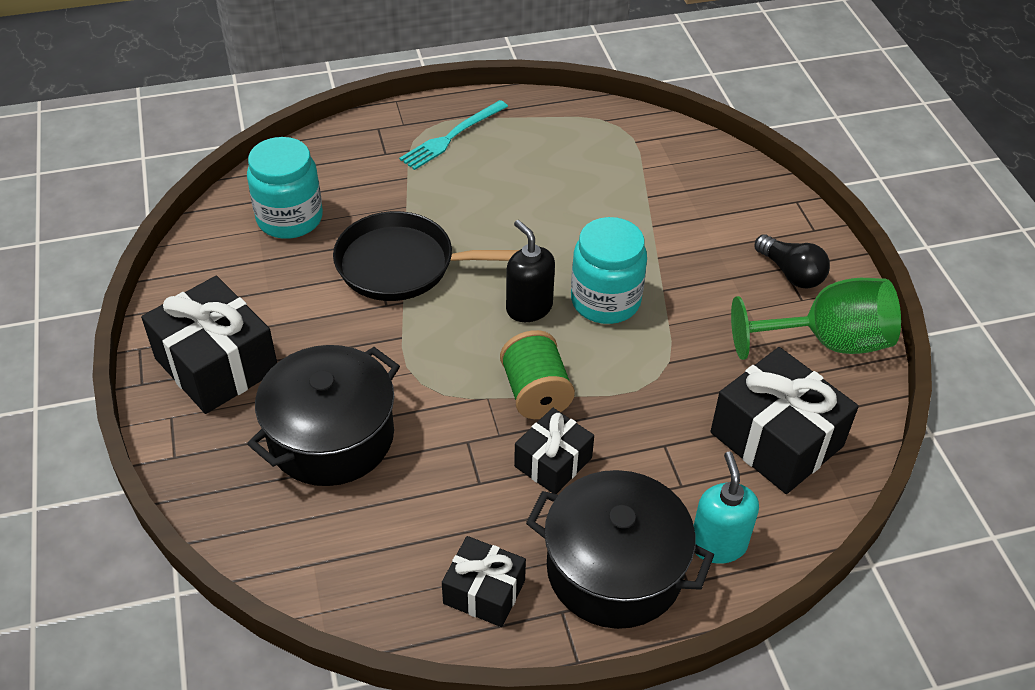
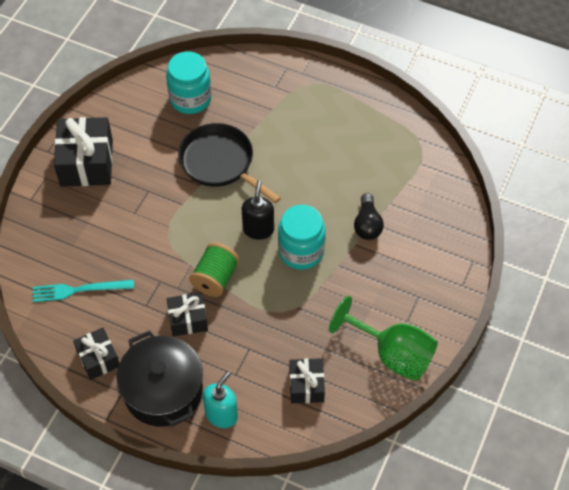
camera: 40 degrees right, 10 degrees up
black pot [247,345,400,486] -> none
turquoise fork [399,100,508,170] -> turquoise fork moved to [33,280,134,302]
black gift [710,347,859,494] -> black gift [289,358,325,403], size x0.58
black light bulb [754,234,830,289] -> black light bulb moved to [354,193,384,240]

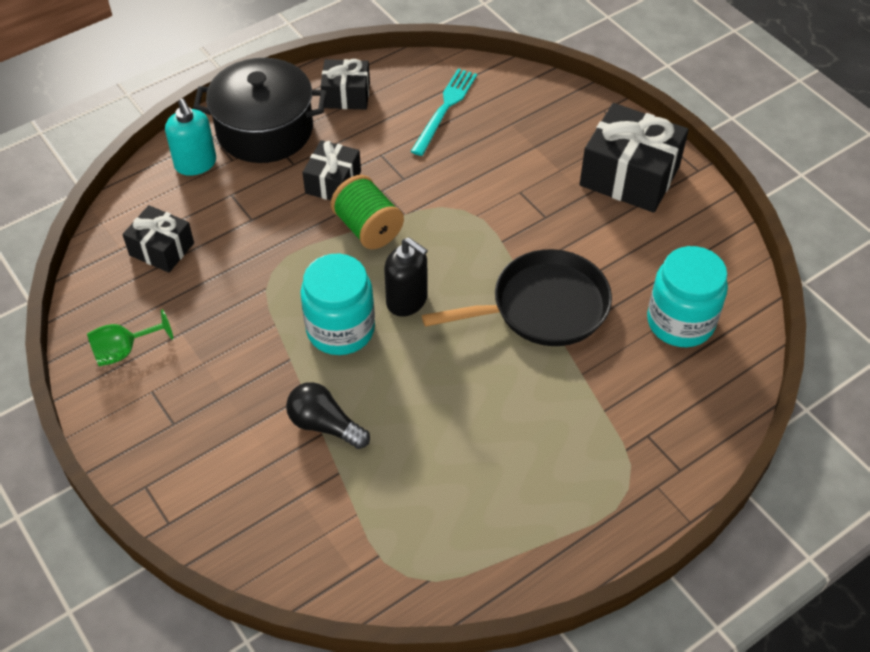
camera: 120 degrees right, 5 degrees down
green goblet [329,296,438,381] -> green goblet [87,309,173,366], size x0.53

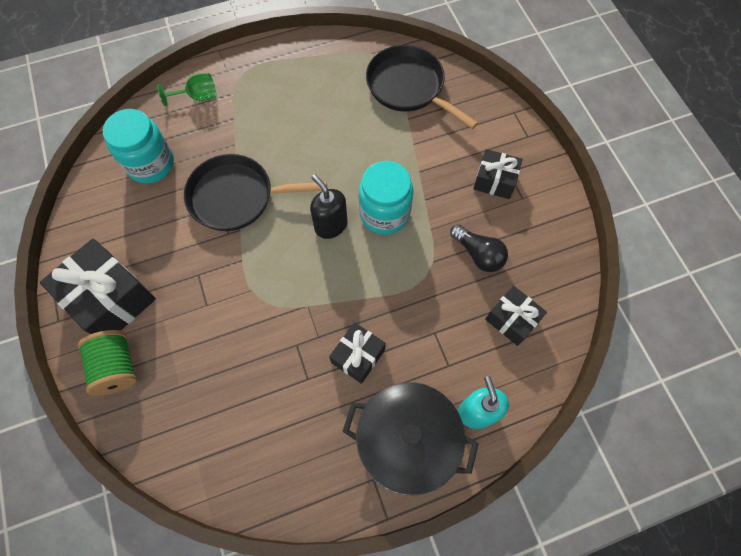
camera: 165 degrees left, 15 degrees up
green goblet [87,309,173,366] -> green goblet moved to [157,73,216,106]
black light bulb [286,382,370,449] -> black light bulb moved to [450,224,508,272]
black gift [320,59,370,110] -> black gift moved to [474,149,522,199]
green spool [331,175,404,249] -> green spool moved to [78,330,137,396]
turquoise fork [411,69,477,156] -> none
none -> black pan [366,45,478,129]

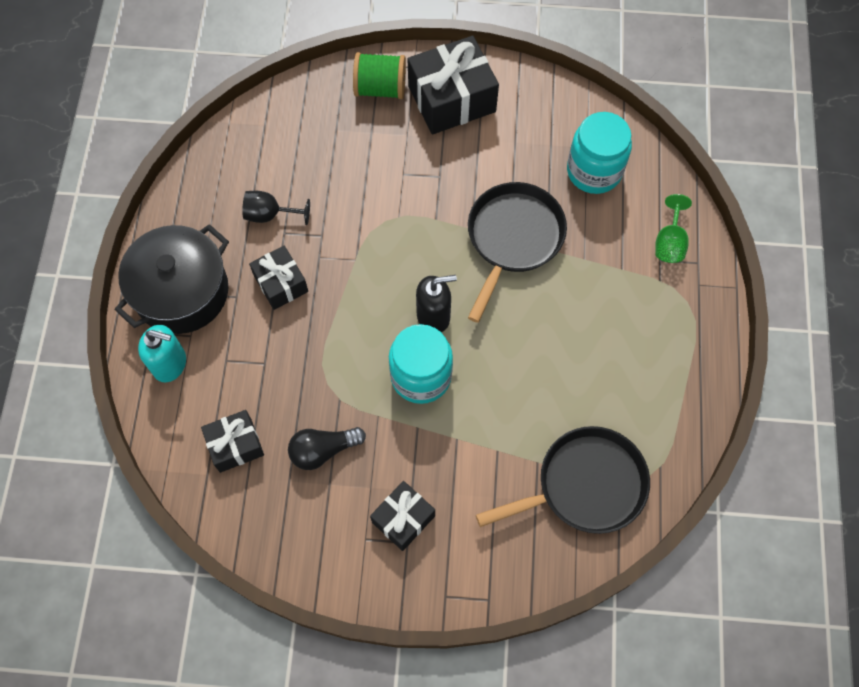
camera: 115 degrees right, 0 degrees up
none -> black goblet [242,191,310,225]

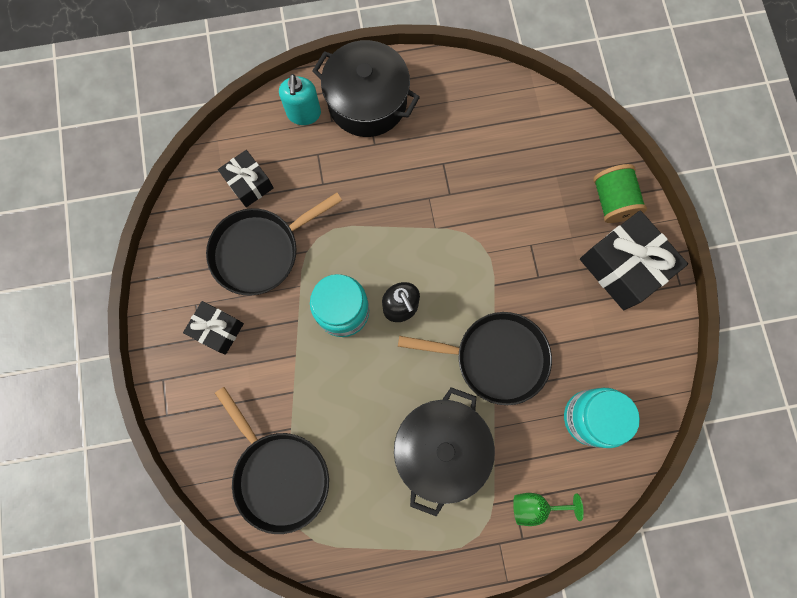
camera: 75 degrees right, 10 degrees up
black goblet [242,191,310,225] -> none
black gift [249,245,308,310] -> none
black light bulb [288,427,366,470] -> black pan [206,192,342,296]
none -> black pot [394,387,495,517]

